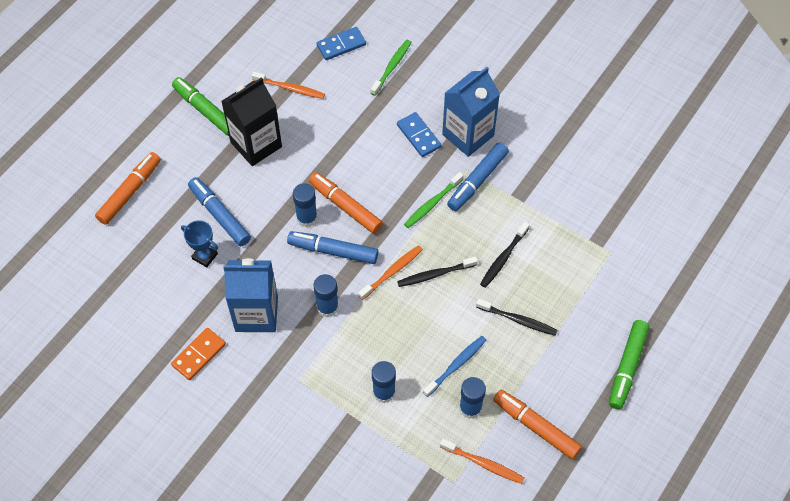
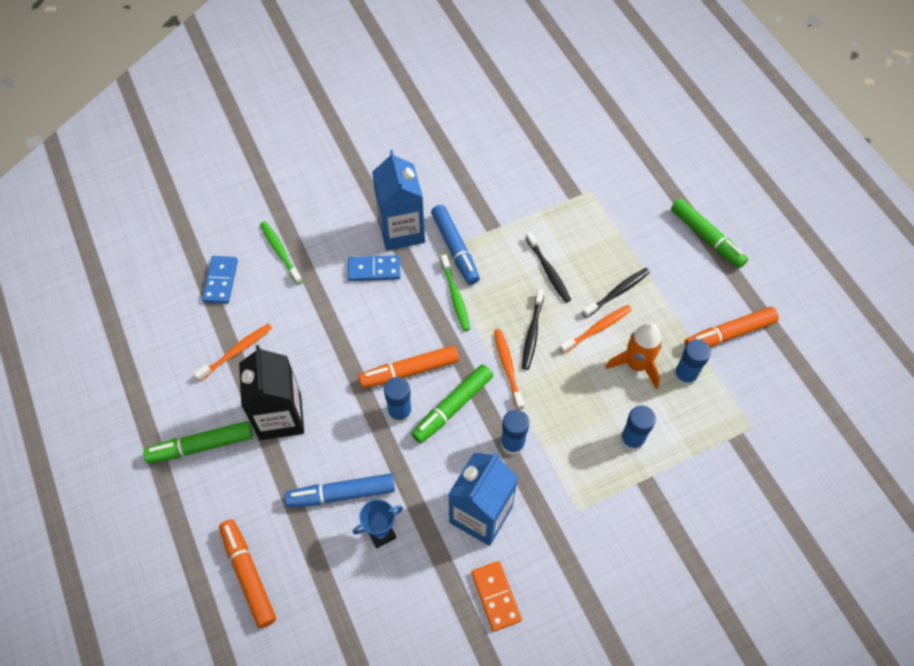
camera: 60 degrees left, 0 degrees up
blue marker [287,231,378,264] -> green marker [411,364,493,443]
blue toothbrush [423,336,486,397] -> orange rocket [605,323,662,389]
orange toothbrush [440,439,524,484] -> orange toothbrush moved to [559,305,632,354]

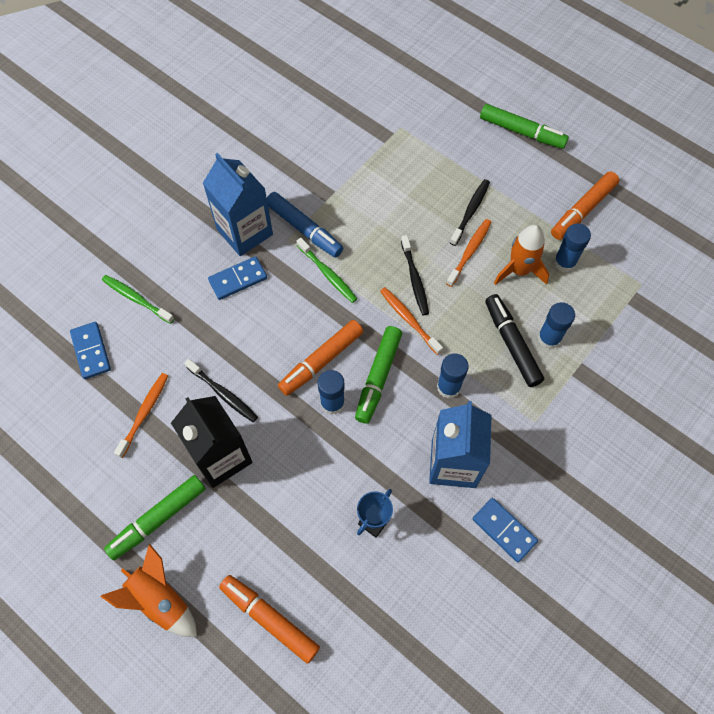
camera: 25 degrees left, 5 degrees up
blue marker [285,473,395,508] -> none
orange domino [471,561,522,632] -> blue domino [472,498,538,562]
black toothbrush [526,232,571,303] -> black toothbrush moved to [184,359,258,422]
none -> orange rocket [100,544,197,637]
none -> black marker [485,294,544,387]

